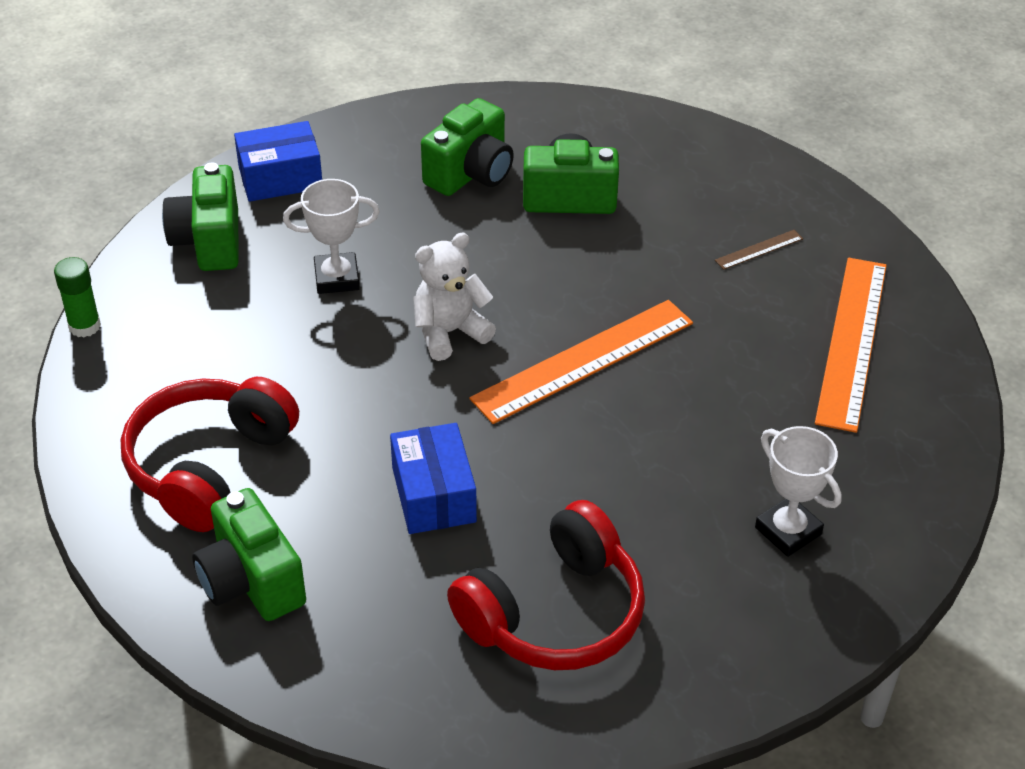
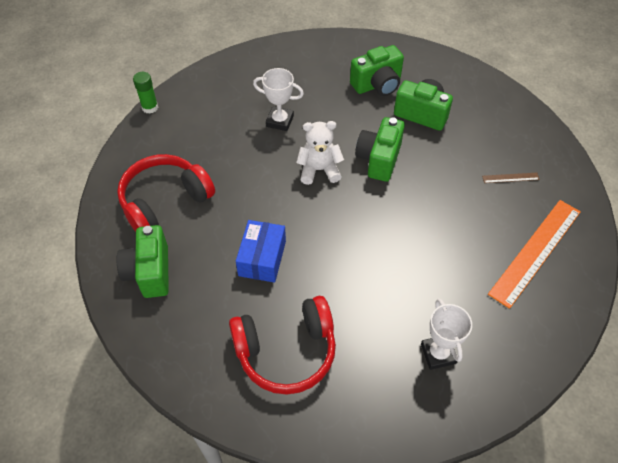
camera: 25 degrees right, 10 degrees up
green camera [162,162,239,271] -> green camera moved to [355,117,405,182]
blue box [234,121,322,202] -> none
orange ruler [470,300,693,424] -> none

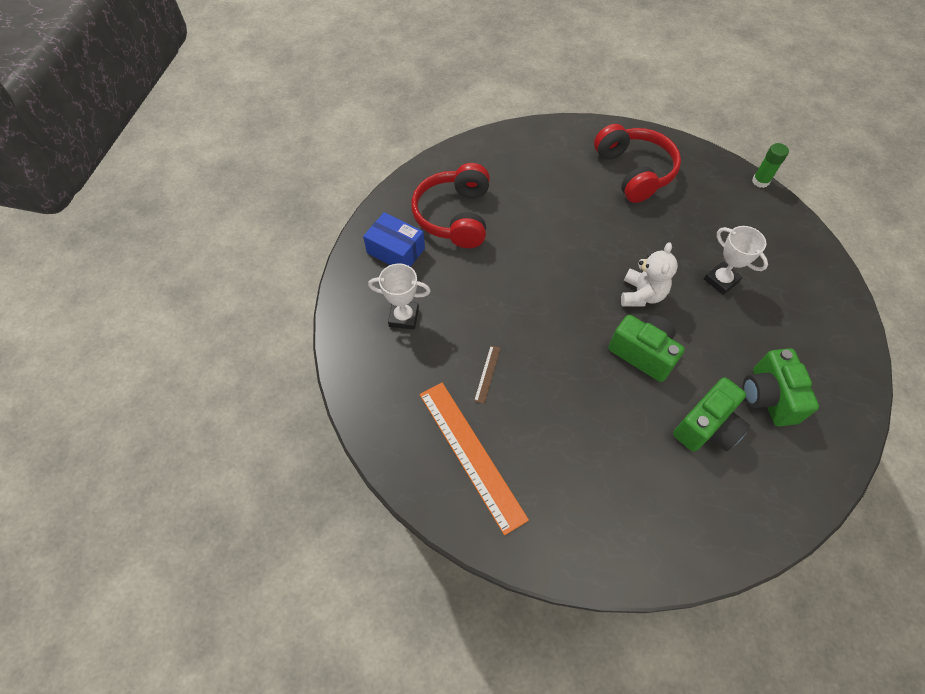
camera: 110 degrees right, 5 degrees up
green camera [116,225,169,298] -> none
blue box [236,220,286,283] -> blue box moved to [363,212,425,267]
white trophy [253,68,304,131] -> white trophy turned 75 degrees counterclockwise [704,226,768,295]
brown ruler [482,173,540,183] -> brown ruler moved to [474,345,501,404]

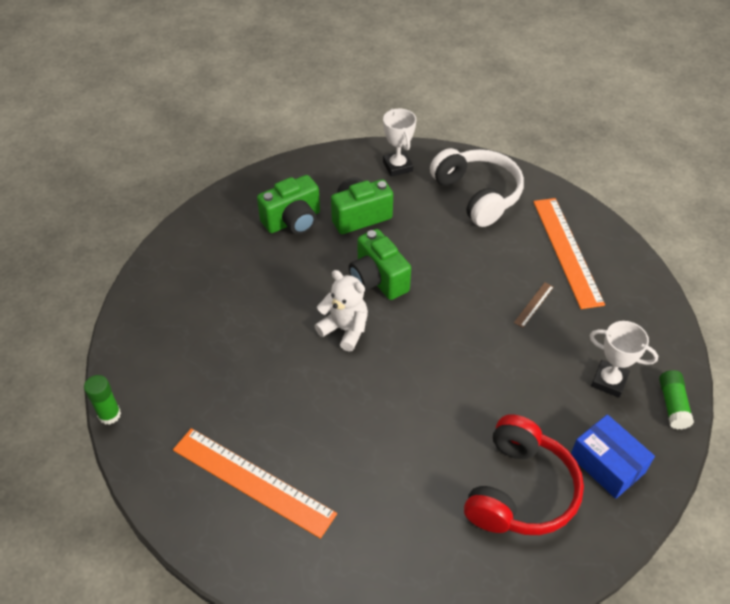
camera: 160 degrees left, 10 degrees down
red headphones [594,124,681,203] -> orange ruler [173,428,337,539]
white teddy bear [621,242,678,307] -> white teddy bear turned 90 degrees clockwise [315,270,368,352]
white trophy [704,226,768,295] -> white trophy moved to [383,109,416,177]
green camera [743,348,819,426] -> green camera turned 45 degrees clockwise [257,175,320,234]
none -> white headphones [430,148,524,227]
none -> green glue stick [659,370,694,429]

